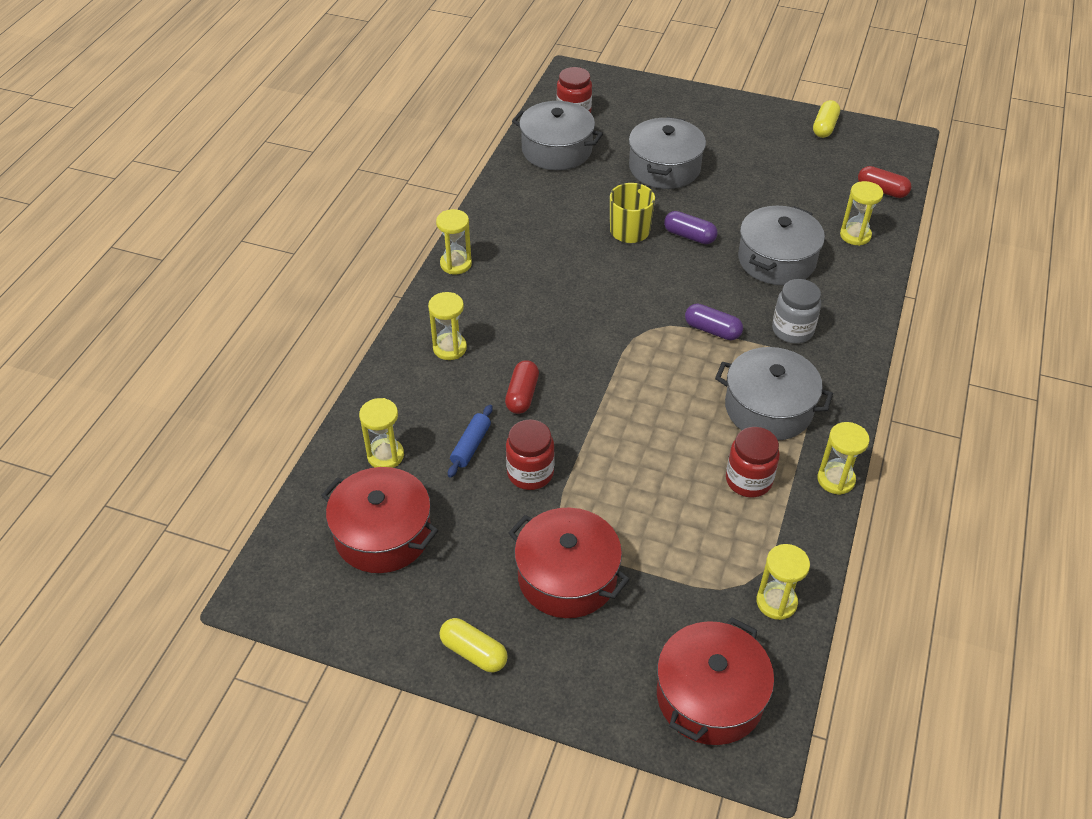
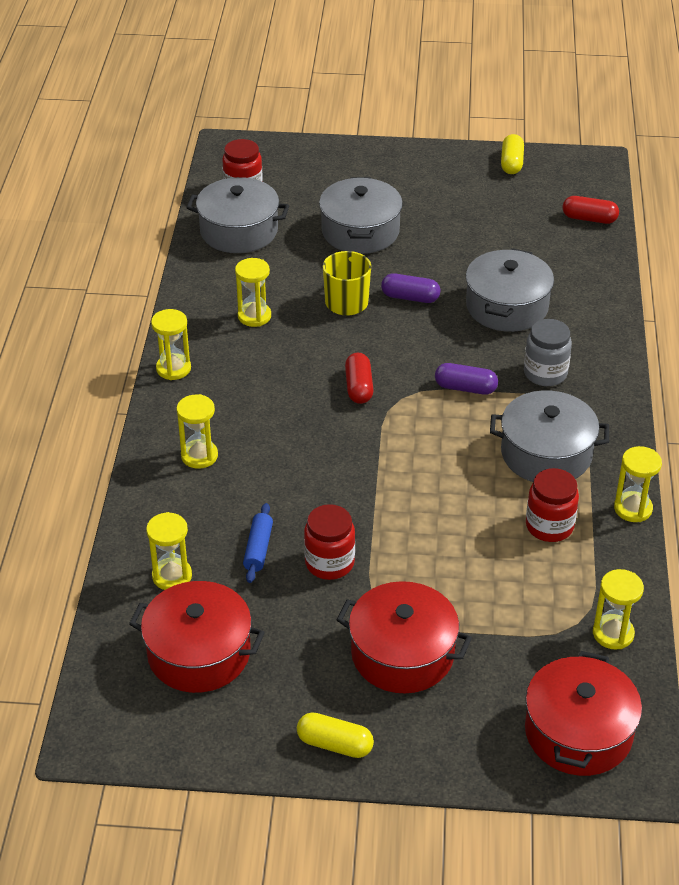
camera: 15 degrees left, 5 degrees down
red capsule [505,360,539,414] -> red capsule moved to [345,353,374,404]
yellow hourglass [840,181,883,246] -> yellow hourglass moved to [235,258,271,327]

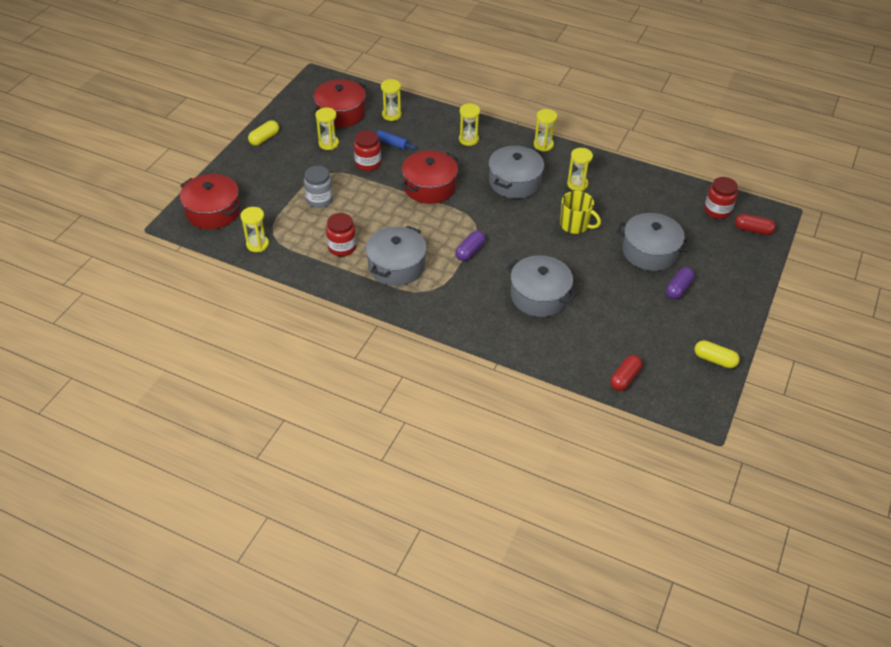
camera: 110 degrees right, 5 degrees up
grey pot [186,177,289,253] -> grey pot moved to [489,146,544,199]
red pot [337,581,472,693] -> red pot moved to [401,150,458,204]
red capsule [345,353,374,404] -> red capsule moved to [735,214,776,235]
purple capsule [381,273,440,303] -> purple capsule moved to [666,267,695,299]
grey jar [524,319,572,386] -> grey jar moved to [304,166,333,208]
yellow hourglass [614,446,662,522] -> yellow hourglass moved to [315,107,339,150]

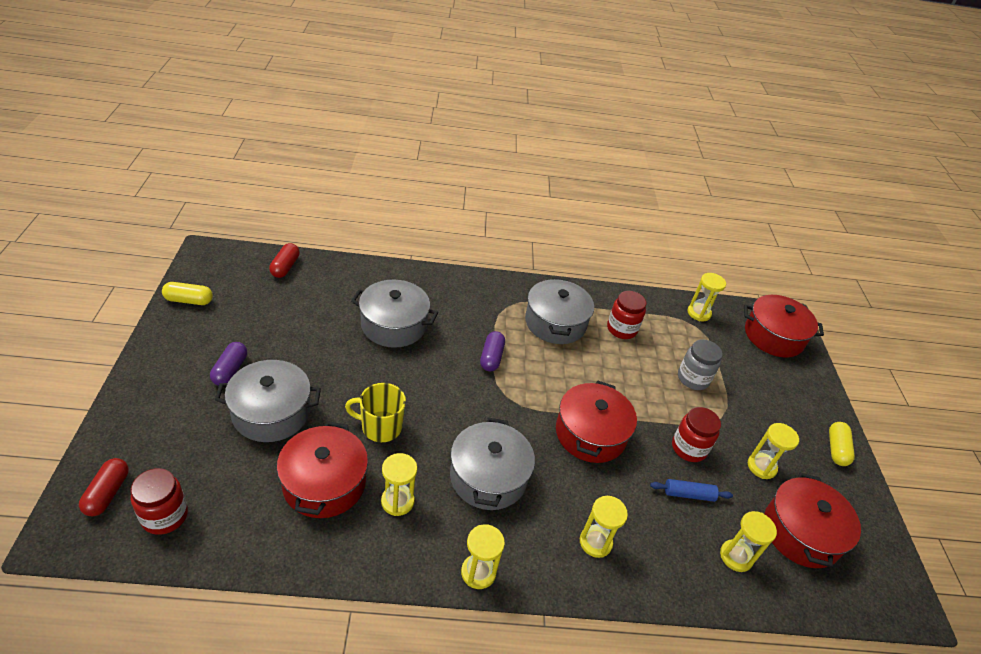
camera: 150 degrees right, 5 degrees down
red capsule [735,214,776,235] -> red capsule turned 75 degrees counterclockwise [79,458,129,516]
none -> red pot [277,421,368,518]

